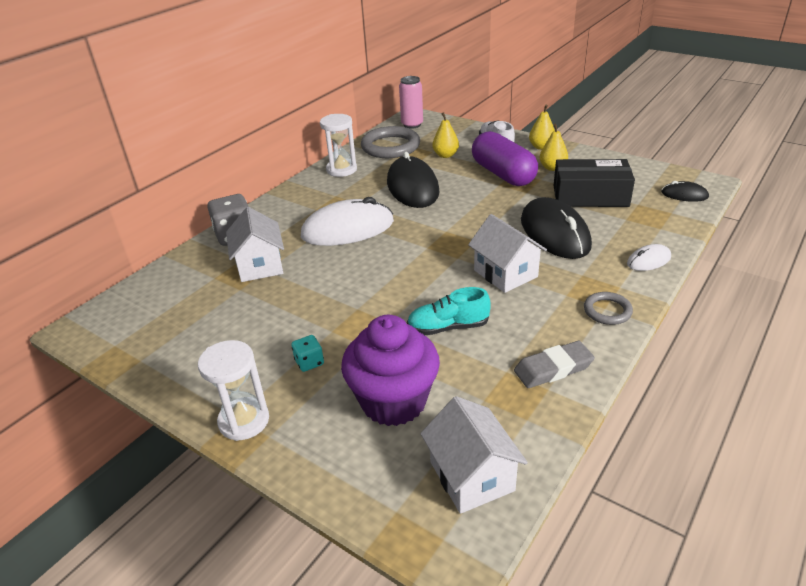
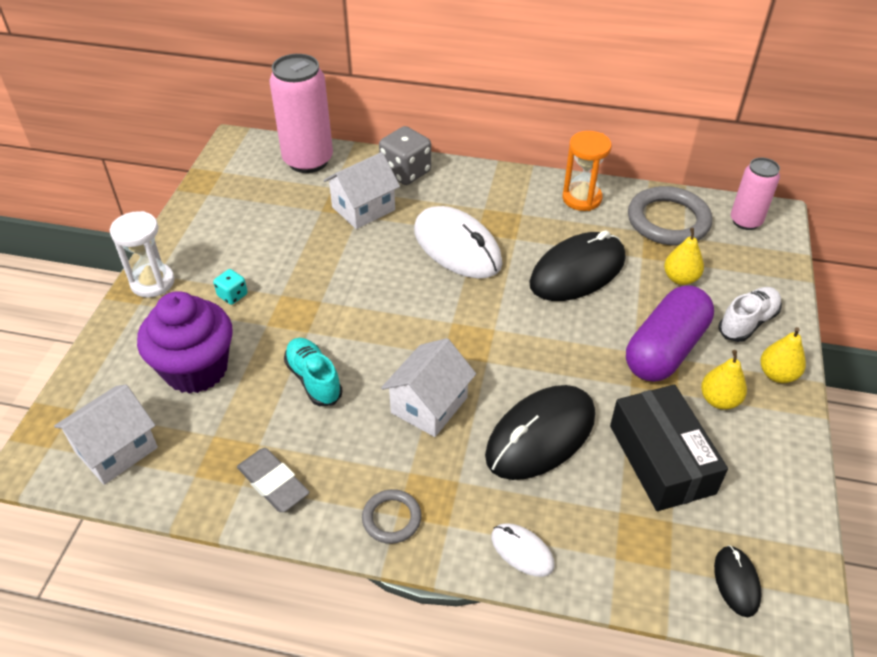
camera: 65 degrees right, 10 degrees up
white hourglass [320,114,357,177] -> orange hourglass [562,131,612,211]
none -> pink can [269,54,333,173]

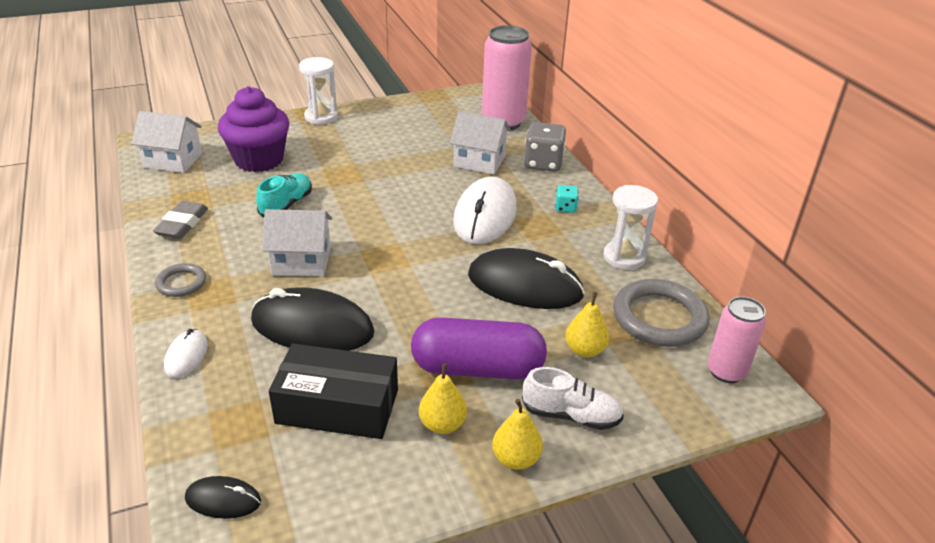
camera: 55 degrees right, 10 degrees down
turquoise dice [213,269,248,305] -> turquoise dice moved to [555,185,579,213]
orange hourglass [562,131,612,211] -> white hourglass [603,185,658,270]
black box [610,384,728,511] -> black box turned 60 degrees clockwise [269,343,398,439]
black mouse [714,545,762,617] -> black mouse turned 45 degrees clockwise [185,476,261,519]

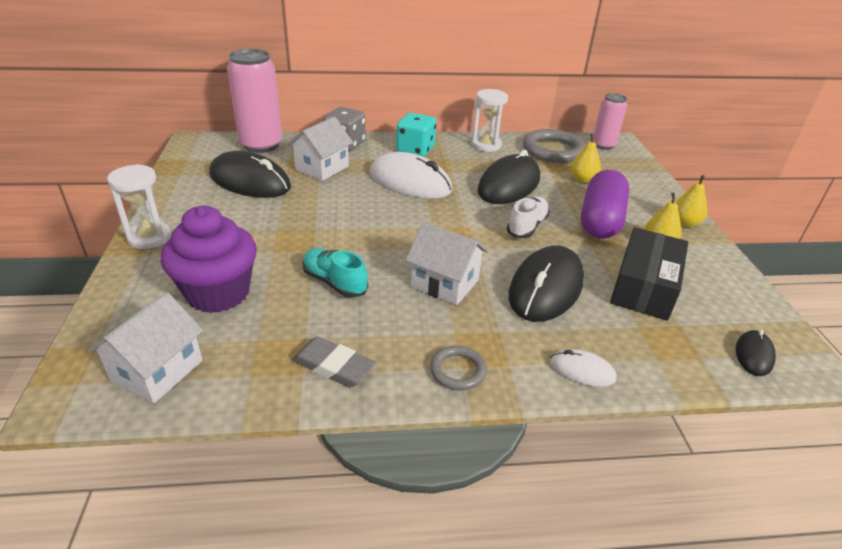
camera: 75 degrees left, 0 degrees up
white house [262,209,332,277] -> white house turned 75 degrees counterclockwise [406,222,488,305]
white shoe [522,367,624,430] -> white shoe moved to [507,196,550,238]
turquoise dice [555,185,579,213] -> turquoise dice [396,113,436,157], size x1.92
none -> black mouse [209,151,291,198]

